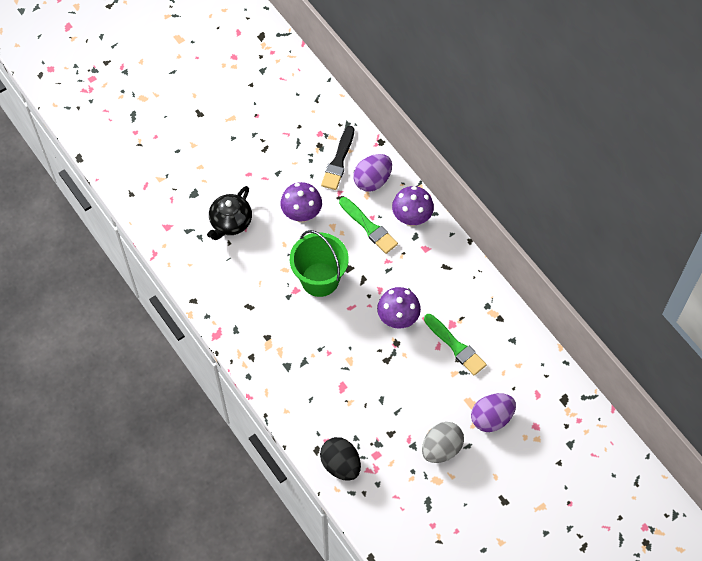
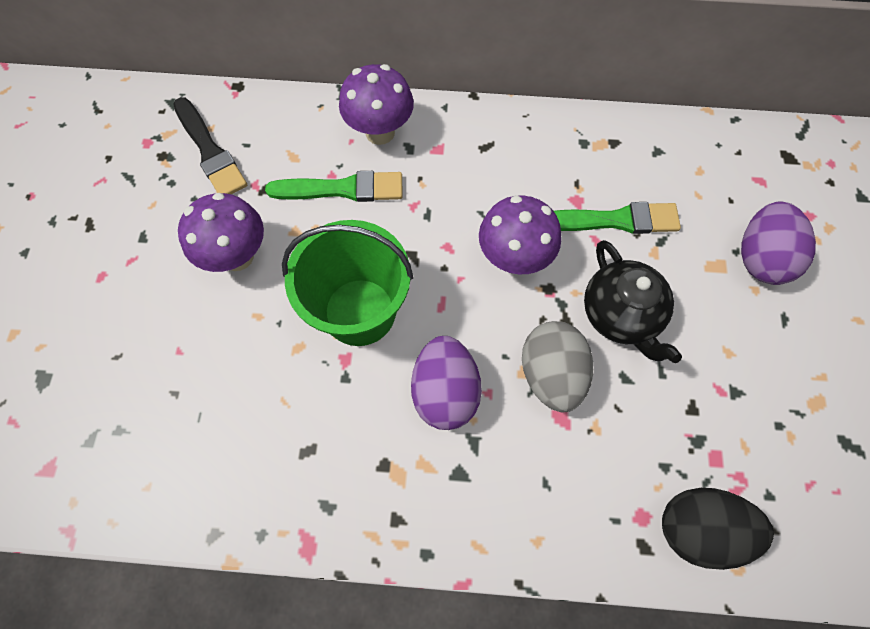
camera: 50 degrees left, 5 degrees up
black teapot [207,186,252,240] -> black teapot moved to [584,240,682,363]
purple egg [353,154,392,192] -> purple egg moved to [411,336,482,430]
grey egg [422,422,464,463] -> grey egg moved to [522,321,593,412]

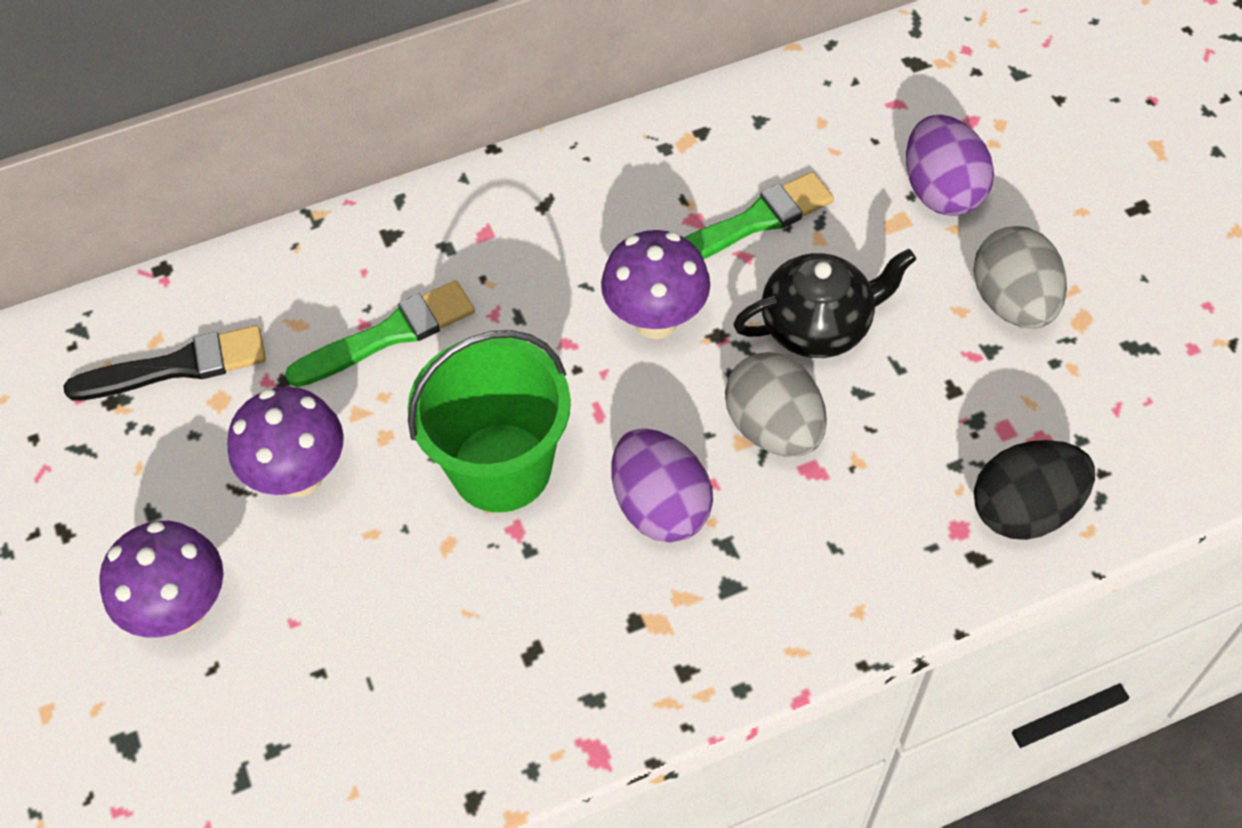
camera: 25 degrees left, 10 degrees down
black brush [173,97,247,194] -> black brush turned 45 degrees counterclockwise [63,325,266,401]
purple mushroom [339,64,414,145] -> purple mushroom moved to [99,521,223,638]
black teapot [584,240,682,363] -> black teapot turned 60 degrees counterclockwise [733,249,916,358]
none -> grey egg [973,226,1067,329]

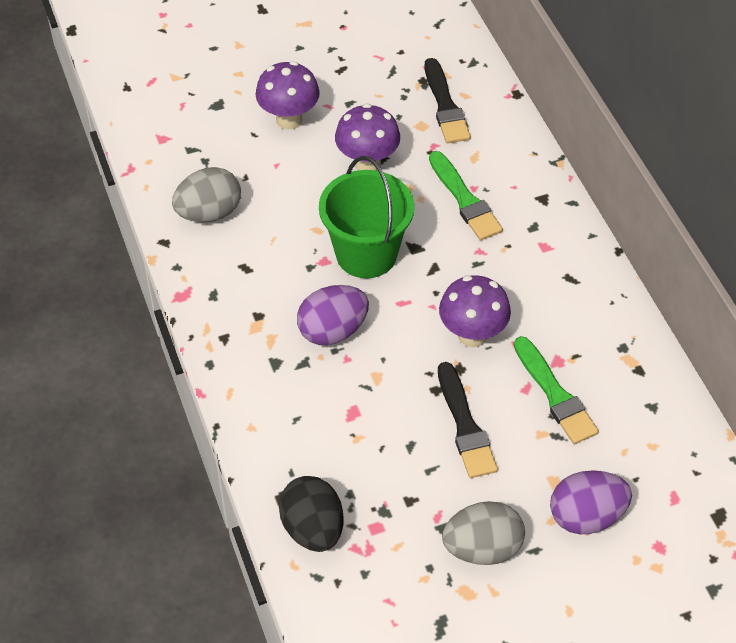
camera: 90 degrees right, 5 degrees down
grey egg [725,352,827,457] -> grey egg moved to [172,167,241,222]
black teapot [733,249,916,358] -> black brush [438,362,498,478]

